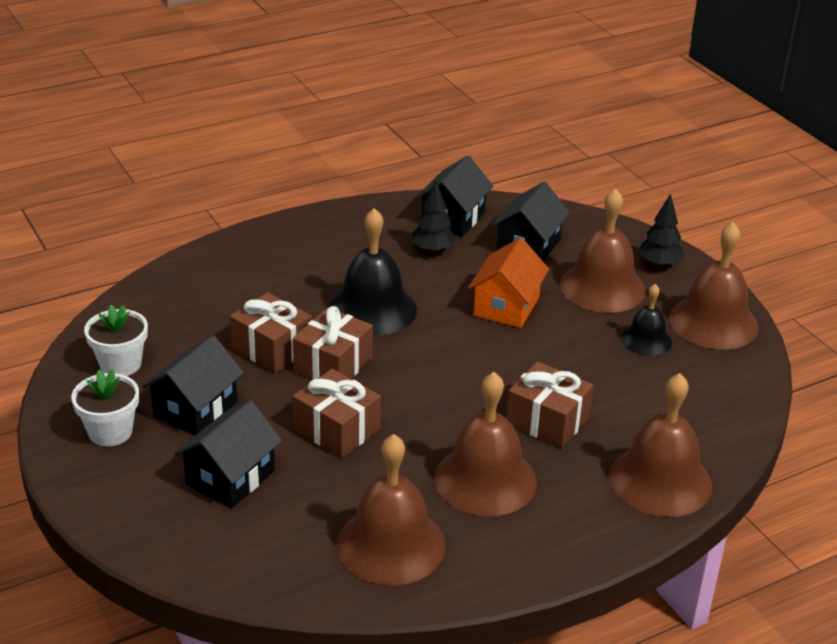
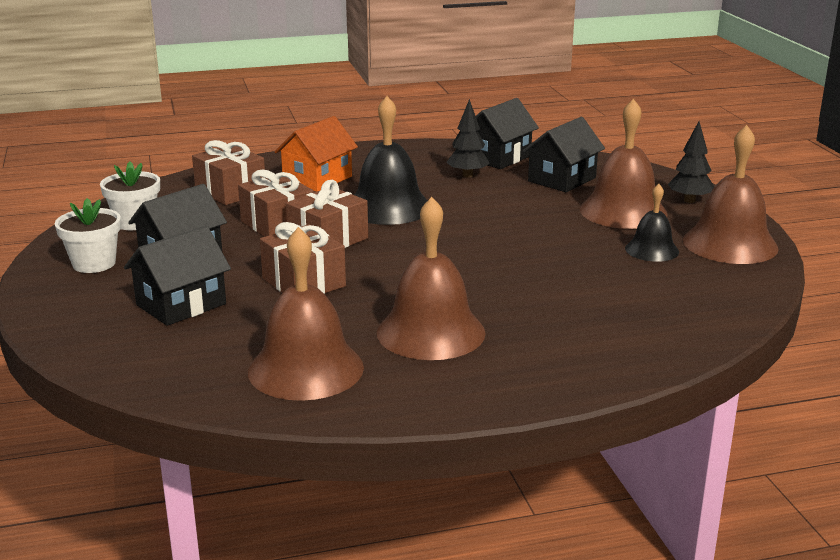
camera: 15 degrees right, 10 degrees down
orange house [468,238,549,328] -> orange house moved to [274,116,358,192]
brown gift [506,361,594,448] -> brown gift moved to [192,140,265,205]
brown bell [609,373,712,517] -> none

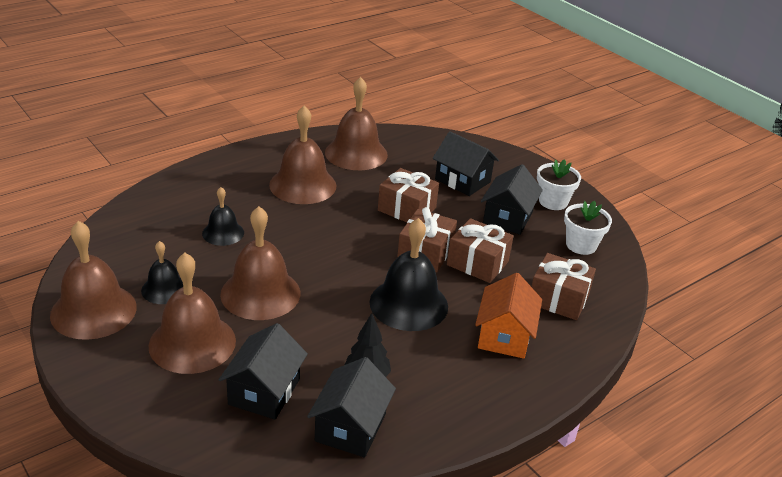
camera: 155 degrees right, 10 degrees up
black house [124,226,231,326] -> black house turned 75 degrees counterclockwise [433,131,499,196]
black tree [668,121,714,203] -> none
none -> black bell [202,187,244,246]
none -> brown bell [220,206,300,320]

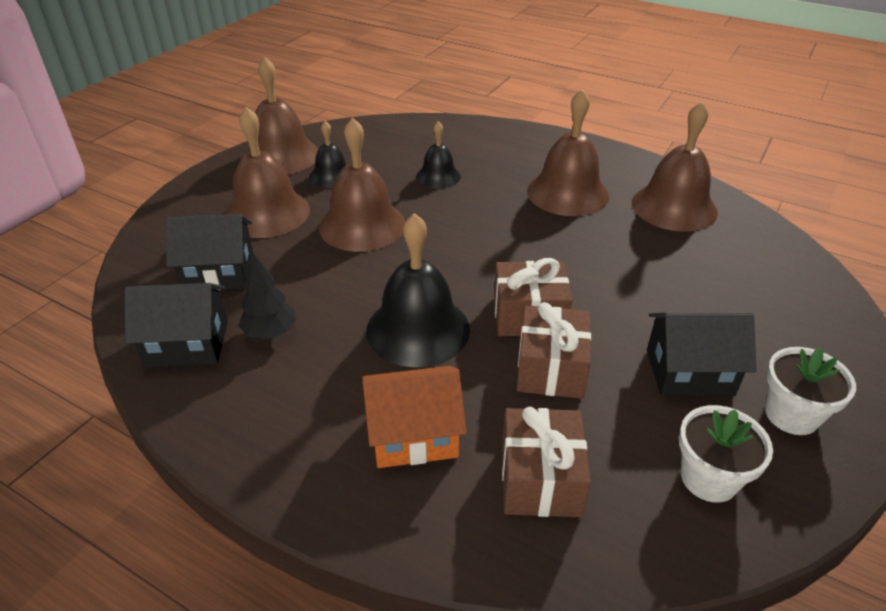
camera: 70 degrees right, 5 degrees up
brown gift [378,168,439,222] -> none
black house [433,131,499,196] -> none

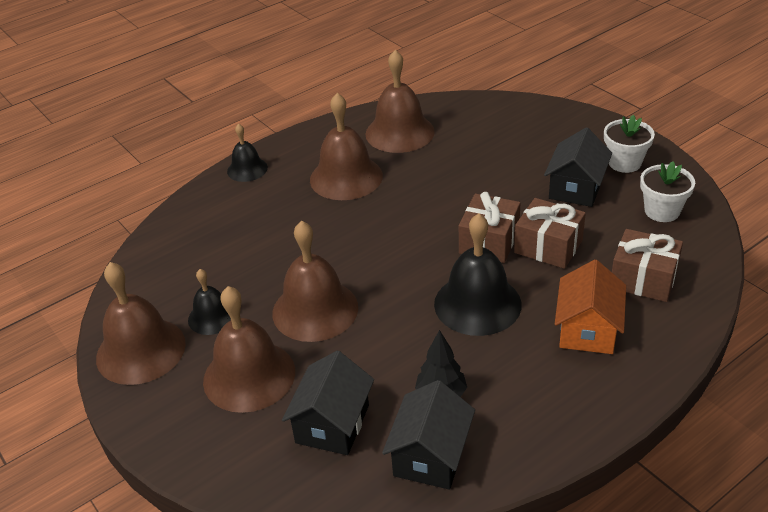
camera: 65 degrees left, 0 degrees up
black bell [416,121,461,188] -> black bell moved to [227,124,268,182]

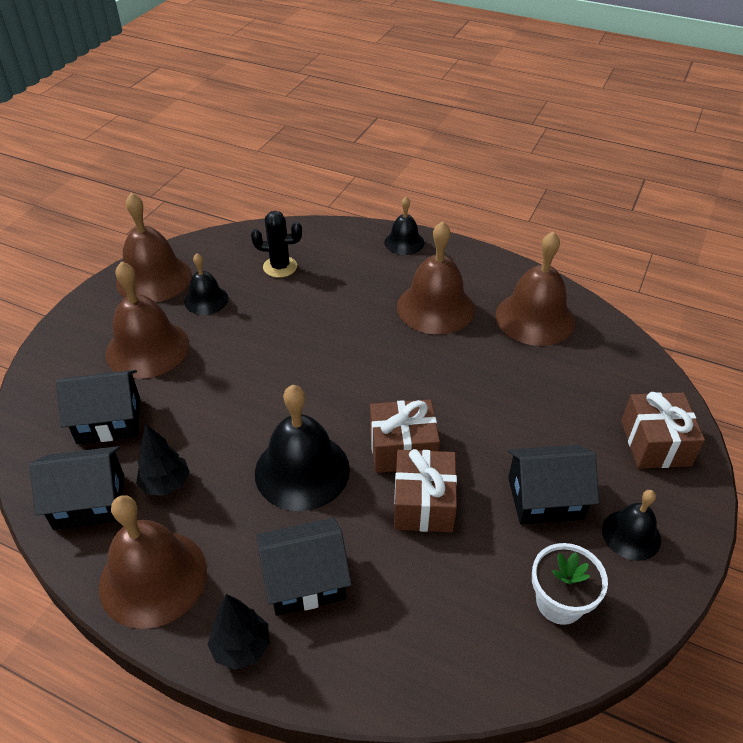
camera: 60 degrees right, 5 degrees up
brown bell [272,221,358,342] -> brown bell moved to [99,495,207,629]
orange house [555,260,626,354] -> black house [257,518,352,616]
white flower pot [604,115,655,173] -> black bell [602,490,661,561]
brown gift [612,229,683,302] -> brown gift moved to [621,392,705,468]
none -> black tree [208,594,270,670]
none -> black cactus [251,211,302,278]

